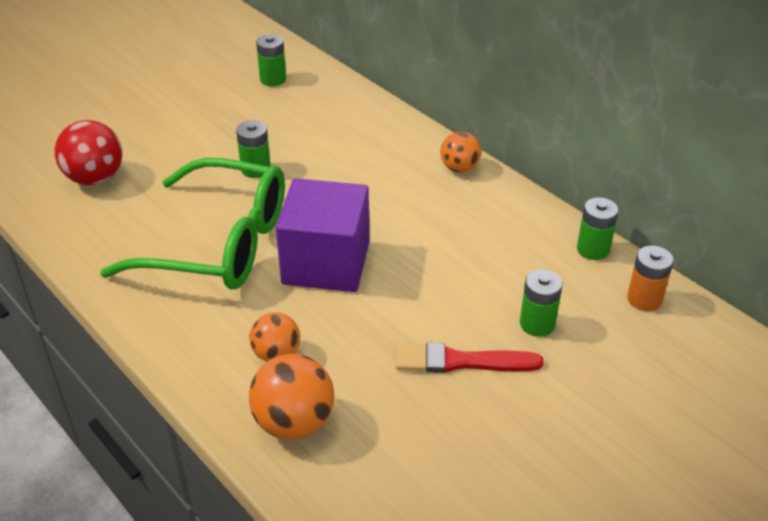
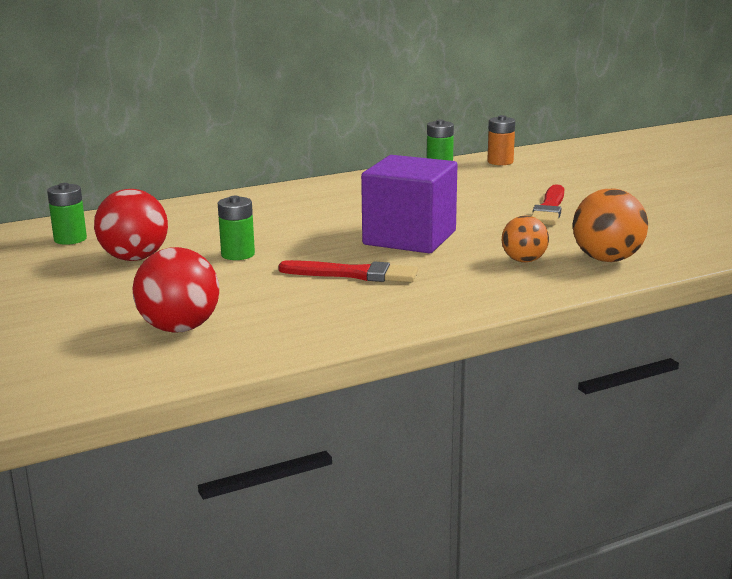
camera: 75 degrees left, 20 degrees down
green glasses [100,158,285,290] -> red brush [278,260,418,282]
orange ball [441,132,481,173] -> none
green battery [520,269,563,337] -> none
none -> red ball [94,189,168,261]

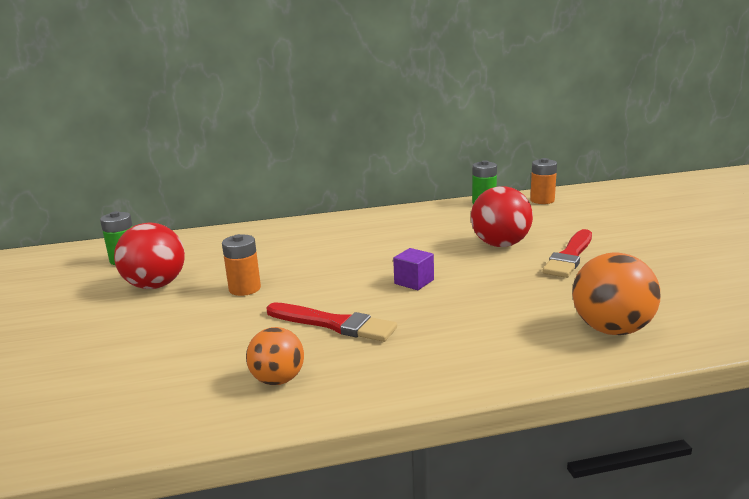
camera: 15 degrees right, 0 degrees up
red ball [133,247,219,333] -> red ball moved to [471,186,533,247]
green battery [218,196,255,260] -> orange battery [222,234,261,296]
purple cube [361,155,457,253] -> purple cube [393,248,434,290], size x0.40
orange ball [502,215,549,262] -> orange ball moved to [246,327,304,385]

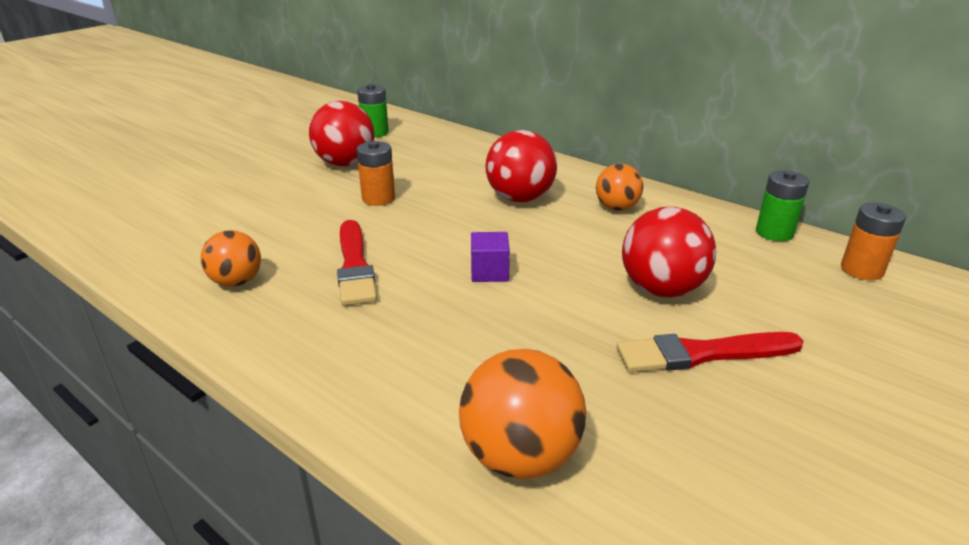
camera: 50 degrees right, 10 degrees up
none -> red ball [485,130,557,202]
none -> orange ball [596,164,643,211]

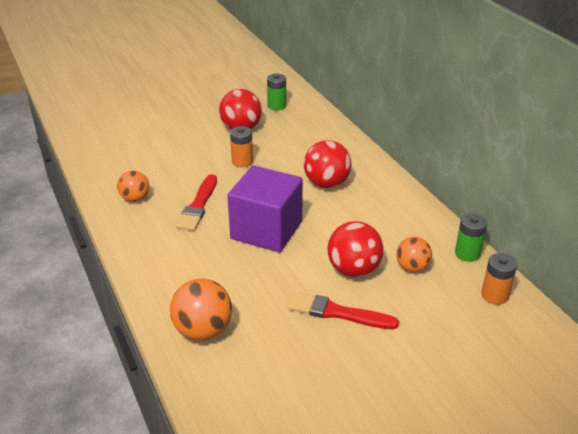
camera: 25 degrees right, 5 degrees up
purple cube [471,232,510,282] -> purple cube [227,166,303,252], size x2.49
orange ball [596,164,643,211] -> orange ball moved to [396,237,432,272]

